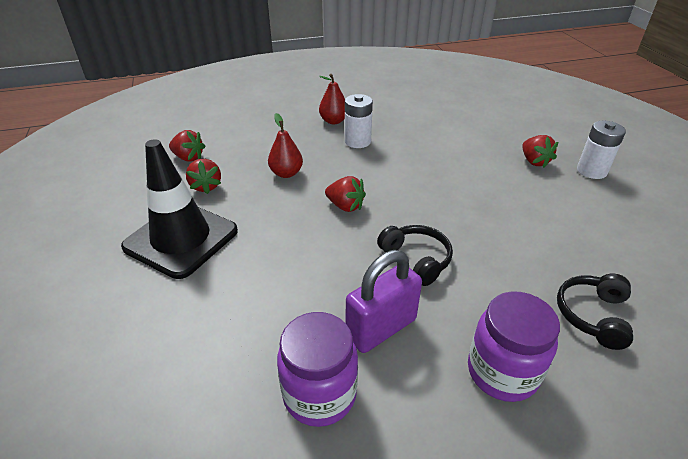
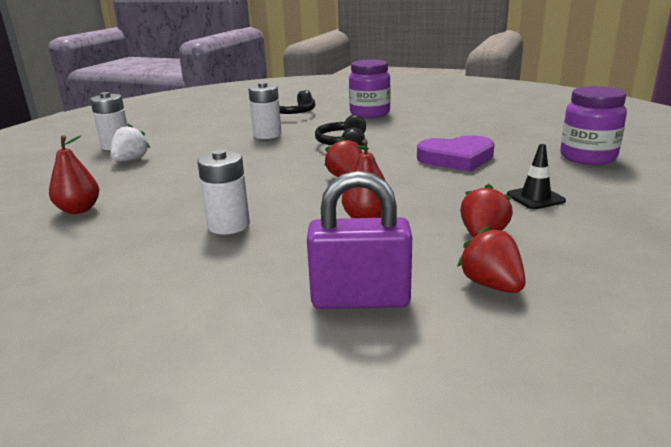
camera: 140 degrees left, 15 degrees down
black traffic cone [121,139,238,279] -> black traffic cone [507,144,566,209], size x0.43
purple jar [277,312,358,427] -> purple jar moved to [560,86,627,165]
red pear [319,74,345,124] -> red pear moved to [49,135,99,214]
purple padlock [346,250,422,353] -> purple padlock moved to [307,171,412,309]
red strawberry [522,135,558,168] -> white strawberry [111,124,150,162]
none -> white battery [248,82,282,139]
none -> purple heart [417,135,495,172]

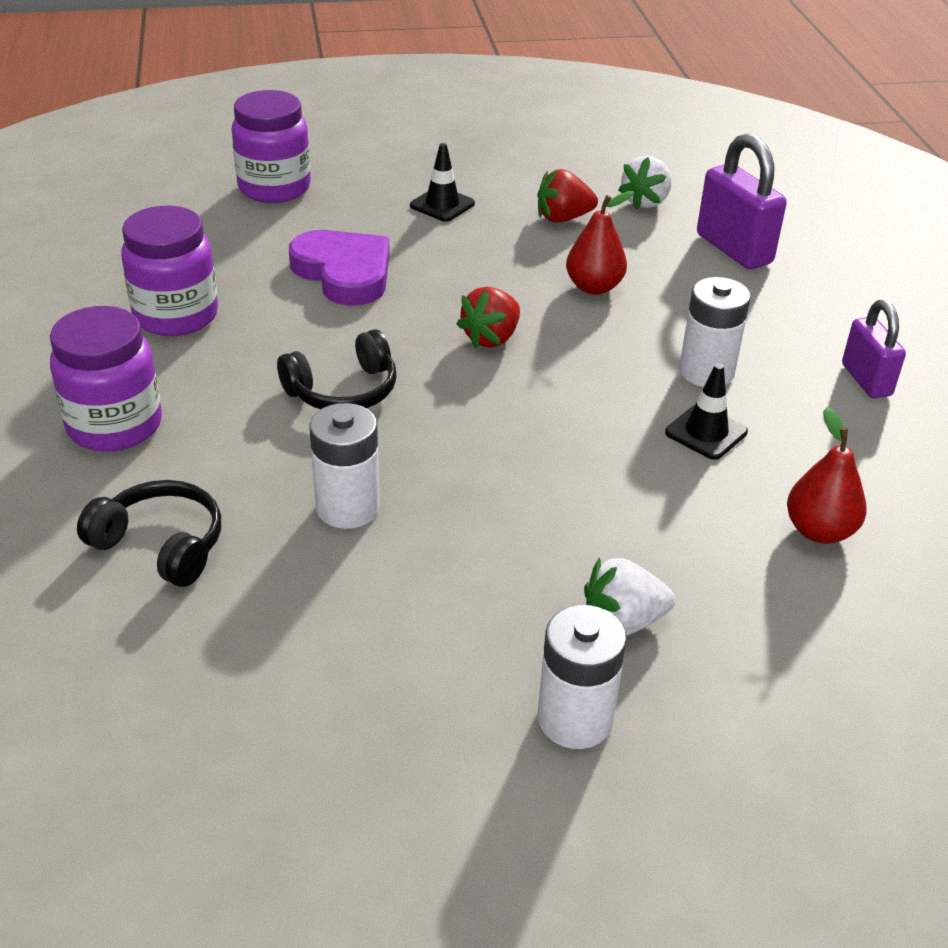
camera: 125 degrees left, 15 degrees up
red strawberry [457,226,526,293] -> white strawberry [618,156,672,210]
none -> purple jar [121,206,218,336]
none -> black traffic cone [665,363,748,460]
none -> purple padlock [842,300,906,398]

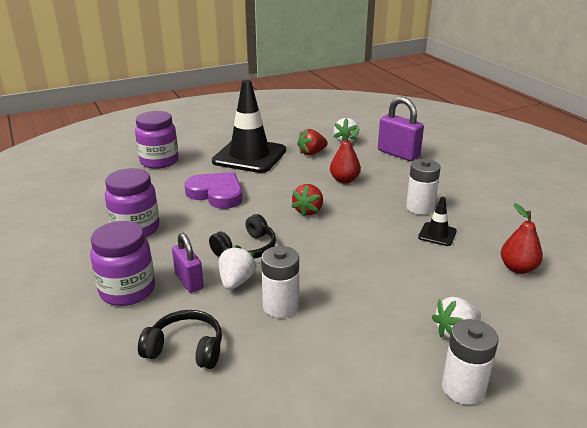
camera: 15 degrees left, 10 degrees down
black traffic cone [410,143,475,222] -> black traffic cone [212,80,286,173], size x2.32
purple padlock [842,300,906,398] -> purple padlock moved to [172,233,204,293]
none -> white strawberry [219,245,257,290]

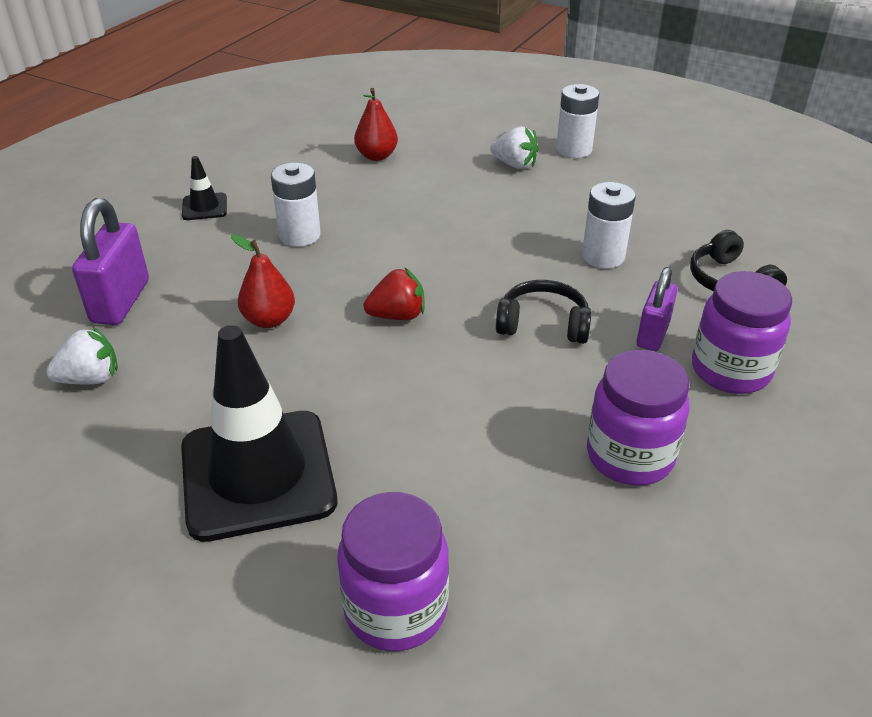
camera: 125 degrees left, 10 degrees up
purple heart [184,172,242,209] -> none
white strawberry [219,245,257,290] -> none
red strawberry [297,129,328,156] -> none
black traffic cone [418,197,457,246] -> black traffic cone moved to [182,156,227,220]

